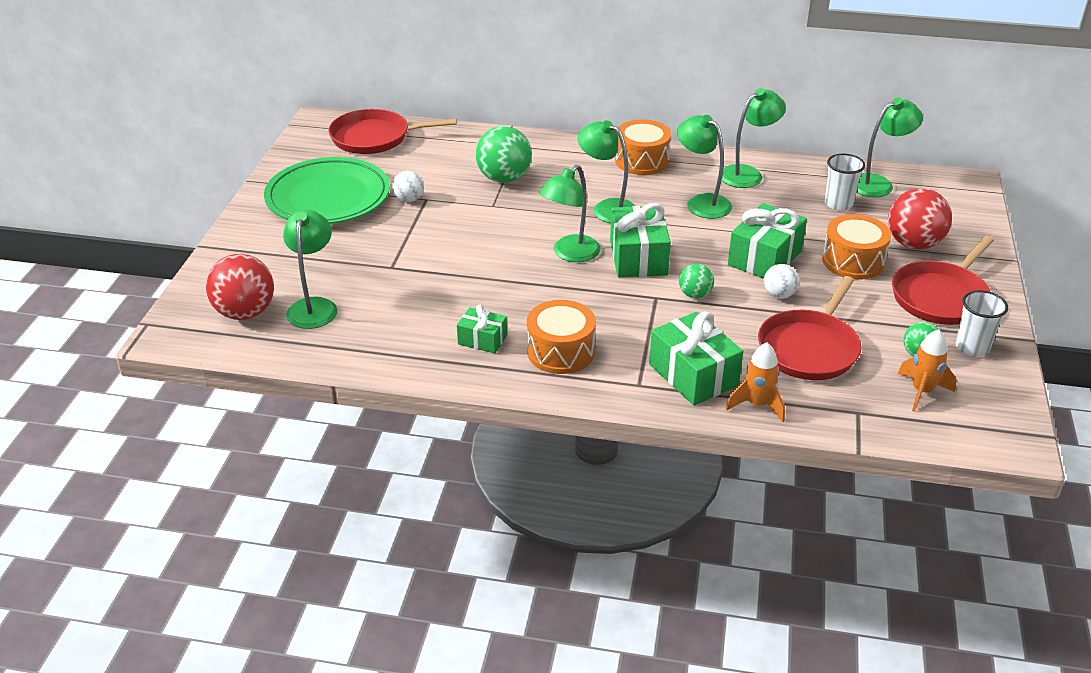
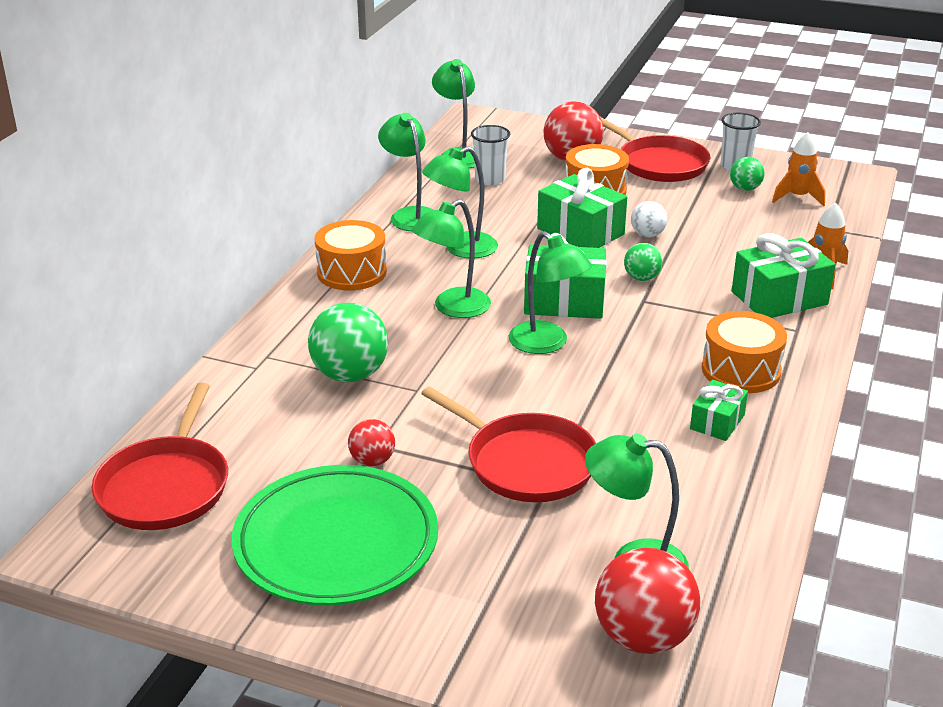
camera: 80 degrees left, 5 degrees down
white ball [392,171,424,202] -> red ball [348,419,395,466]
red pan [758,276,861,380] -> red pan moved to [421,386,596,502]

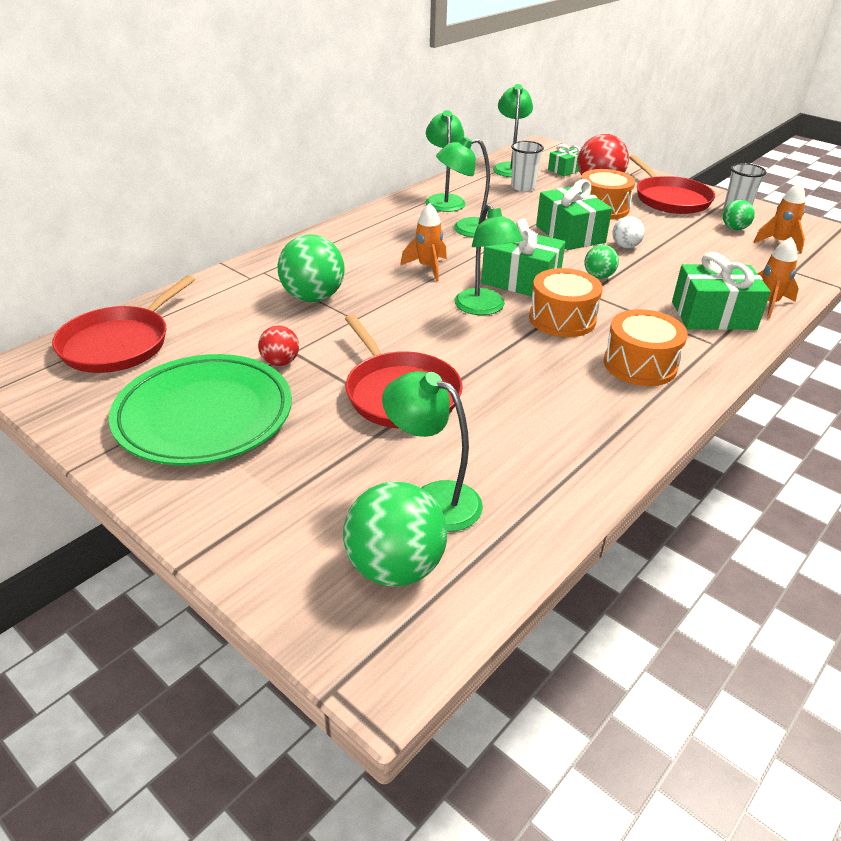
camera: 20 degrees right, 5 degrees up
orange drum [314,220,387,291] -> orange drum moved to [529,268,603,337]
green lamp [412,199,491,318] -> orange rocket [400,203,447,281]
red ball [595,548,700,654] -> green ball [343,481,447,587]
green gift [690,380,748,441] -> green gift moved to [548,144,581,176]

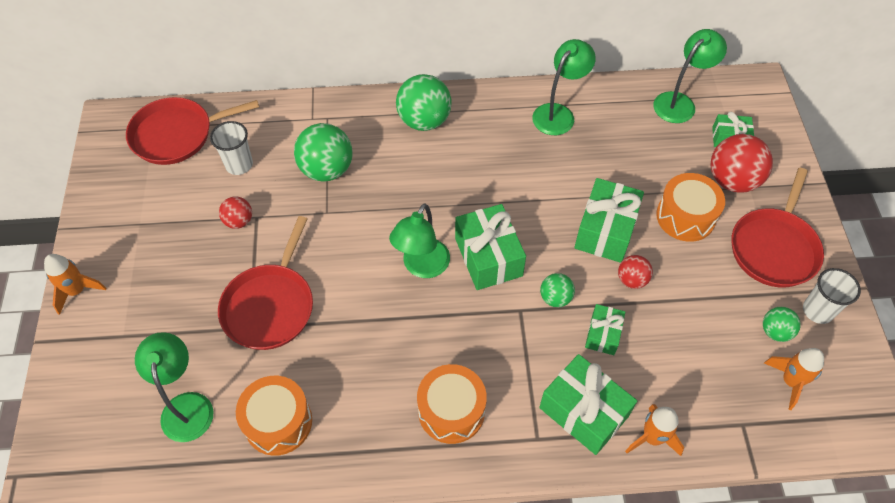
camera: 45 degrees right, 20 degrees up
green plate [109,354,292,466] -> none
green ball [343,481,447,587] -> green ball moved to [396,74,452,131]
orange rocket [400,203,447,281] -> orange rocket moved to [44,254,106,315]
green lamp [436,137,490,237] -> none
white cup [511,141,544,191] -> white cup moved to [210,121,253,175]
orange drum [529,268,603,337] -> orange drum moved to [236,376,312,456]
white ball [612,216,645,248] -> red ball [618,255,653,289]
none -> green gift [585,304,625,355]

